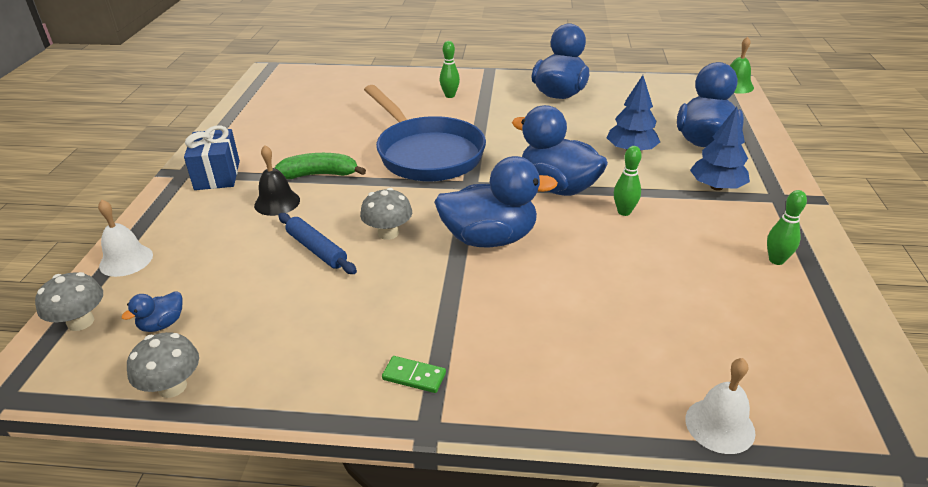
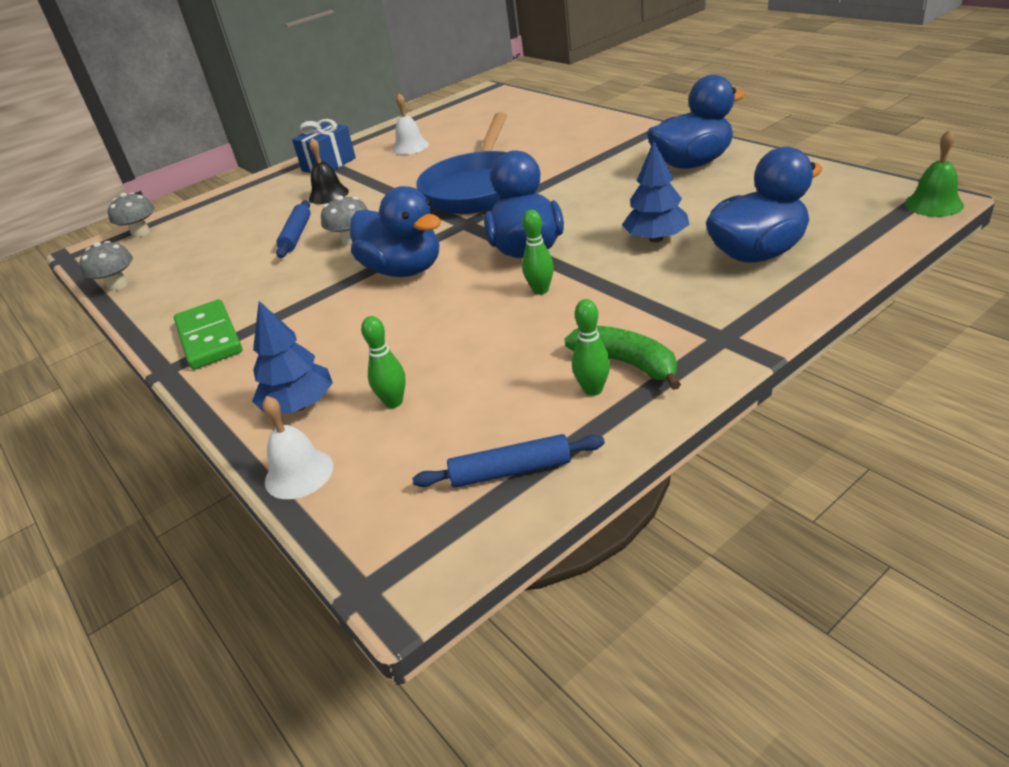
camera: 50 degrees right, 0 degrees up
white bell [98,200,153,277] -> white bell moved to [393,93,429,155]
blue duck [121,291,182,332] -> none
green banana [275,153,366,179] -> green banana moved to [565,326,681,390]
green domino [382,356,446,393] -> green domino [174,299,242,370], size x2.01
green bowling pin [440,41,460,98] -> green bowling pin moved to [361,316,406,408]
blue tree [690,107,750,191] -> blue tree moved to [252,301,333,413]
none -> blue rolling pin [412,434,605,488]

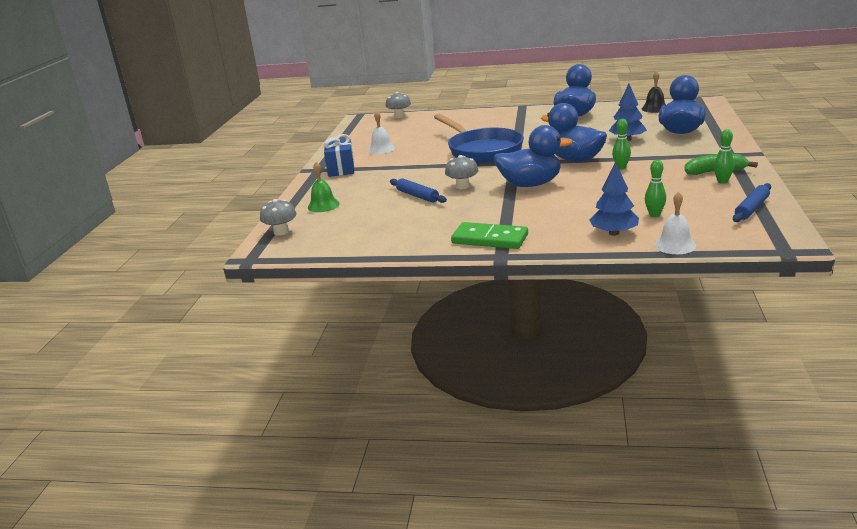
camera: 45 degrees left, 10 degrees down
grey mushroom [79,241,133,291] -> grey mushroom moved to [385,92,411,118]
black bell [309,138,349,204] -> black bell moved to [641,71,666,113]
green bell [905,129,964,217] -> green bell moved to [308,162,340,212]

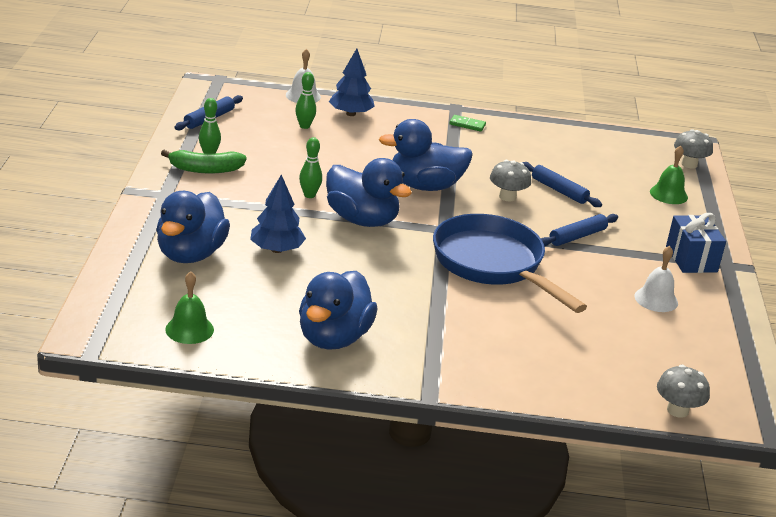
camera: 170 degrees right, 5 degrees up
green domino [451,222,528,249] -> green domino [449,115,486,132], size x0.50
black bell [641,71,666,113] -> green bell [165,271,214,344]
none -> blue rolling pin [541,214,618,246]

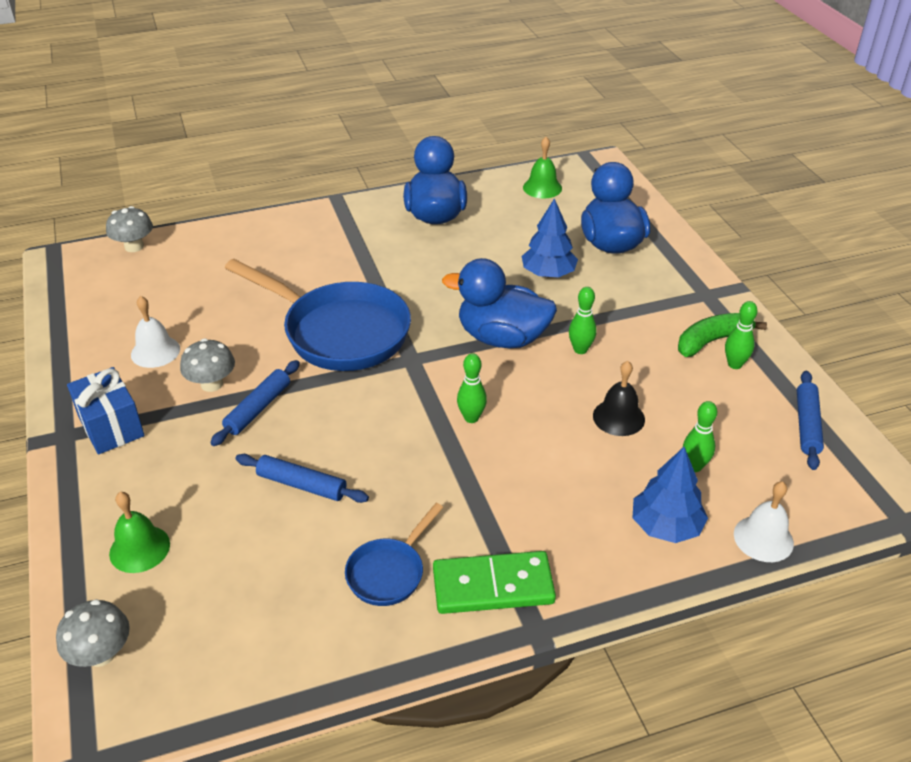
camera: 160 degrees right, 10 degrees up
blue duck [379,119,473,191] -> green bowling pin [457,353,487,423]
green domino [449,115,486,132] -> green domino [433,551,556,614], size x2.01
grey mushroom [490,160,531,202] -> grey mushroom moved to [180,339,235,392]
none -> blue pan [345,503,443,606]
none -> black bell [593,361,645,436]

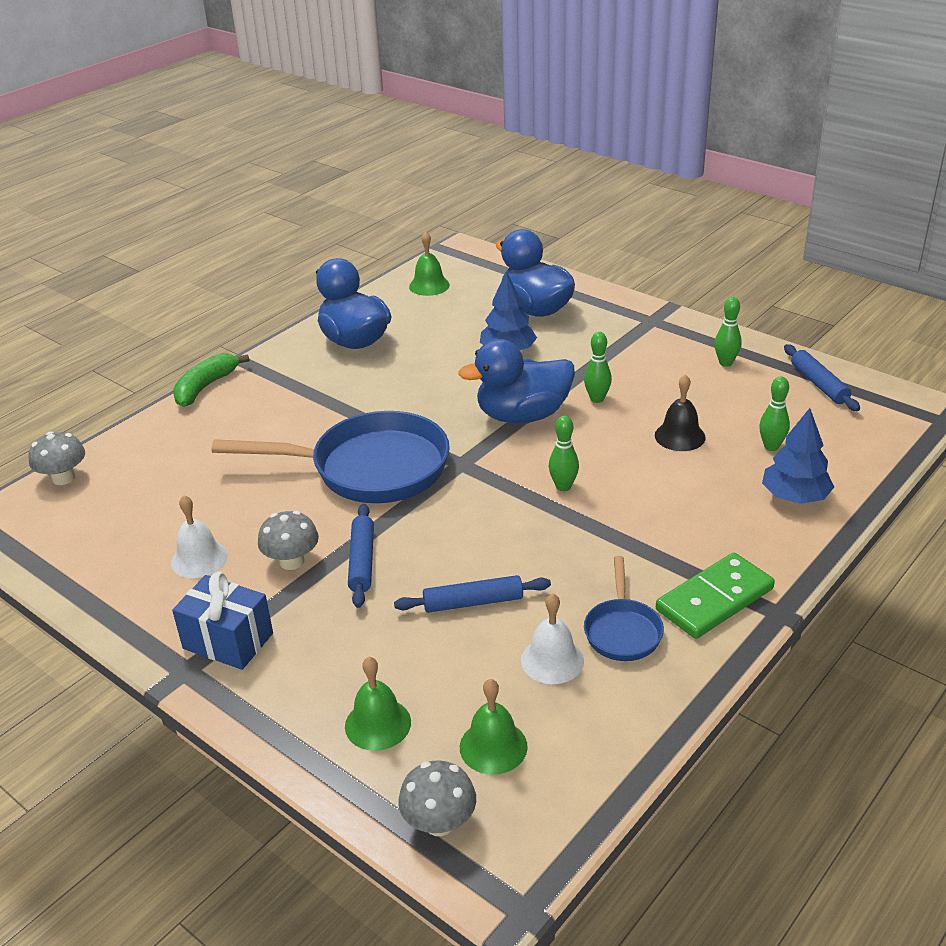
camera: 30 degrees left, 5 degrees down
green banana [678,313,767,357] -> green banana moved to [173,353,250,407]
white bell [734,481,794,562] -> white bell moved to [521,593,584,684]
none -> green bell [460,679,528,775]

